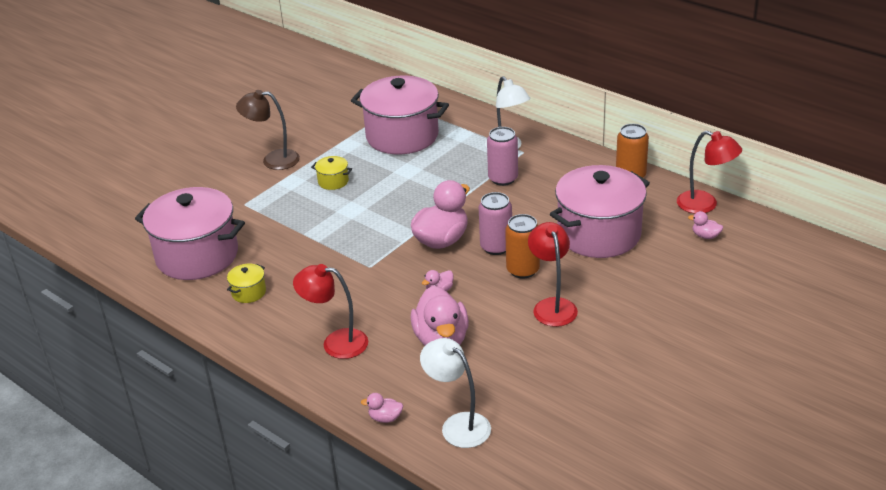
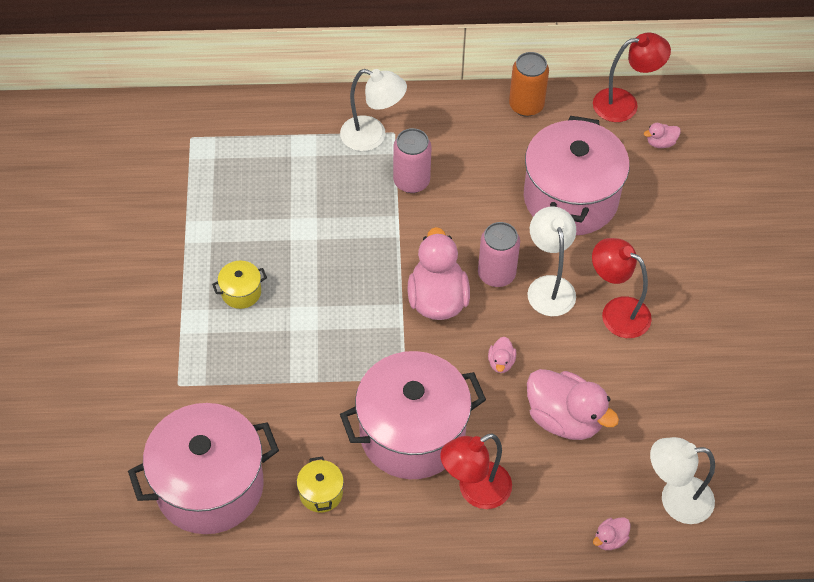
camera: 45 degrees left, 20 degrees up
brown lamp [236,90,300,170] -> none
pink pot [351,76,449,154] -> pink pot moved to [340,351,486,479]
orange can [505,214,540,279] -> white lamp [527,207,576,316]

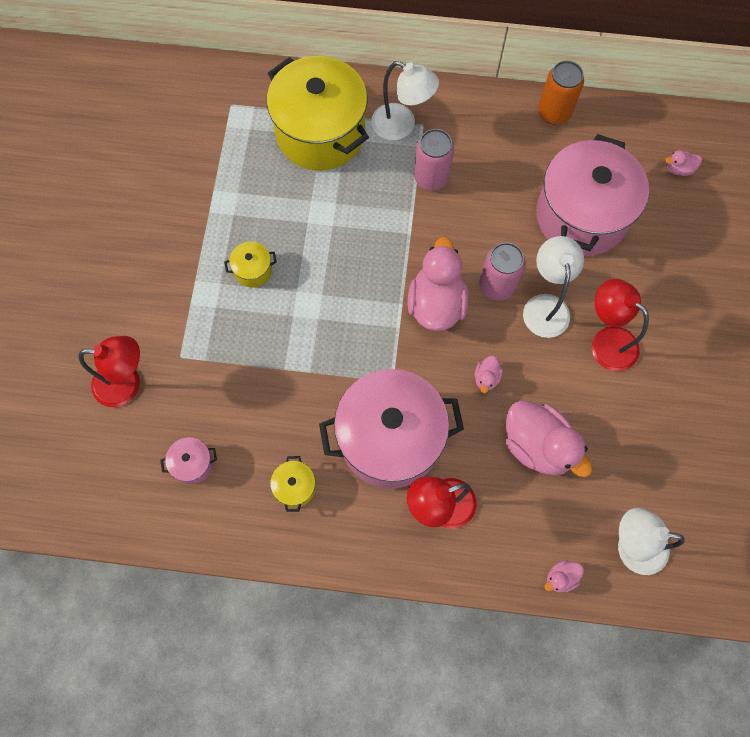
camera: 10 degrees right, 15 degrees up
pink pot [128,403,279,534] -> pink pot [160,437,217,484], size x0.40
red lamp [593,33,671,122] -> red lamp moved to [79,336,140,407]
none -> yellow pot [267,56,369,171]

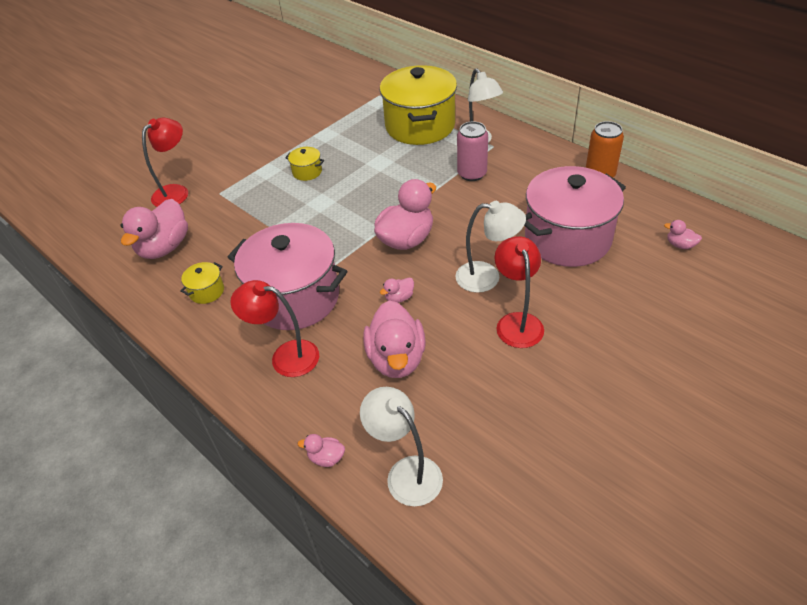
camera: 40 degrees right, 25 degrees down
red lamp [79,336,140,407] -> red lamp turned 90 degrees counterclockwise [142,118,188,207]
pink pot [160,437,217,484] -> pink duck [120,199,188,259]
pink can [479,242,525,301] -> none
white lamp [523,236,584,338] -> white lamp turned 60 degrees clockwise [456,201,526,293]

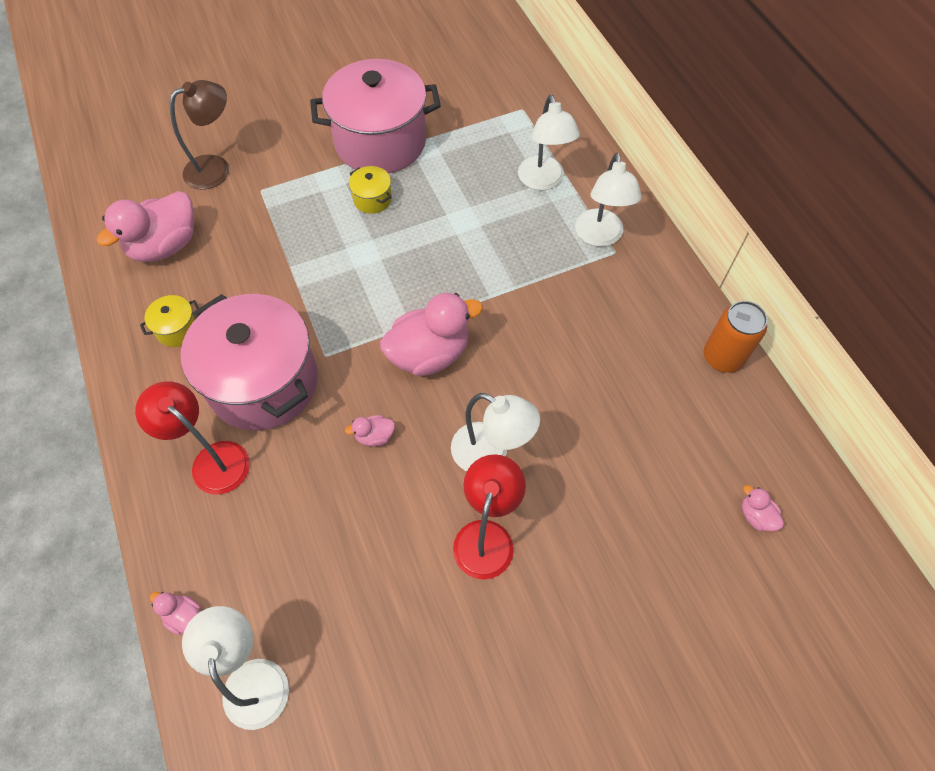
camera: 20 degrees right, 15 degrees up
red lamp [142,118,188,207] -> brown lamp [170,80,229,190]
pink duck [363,300,426,378] -> none
yellow pot [380,65,457,145] -> white lamp [518,95,580,190]
pink can [457,121,488,181] -> none
pink pot [524,166,626,267] -> pink pot moved to [310,59,441,174]

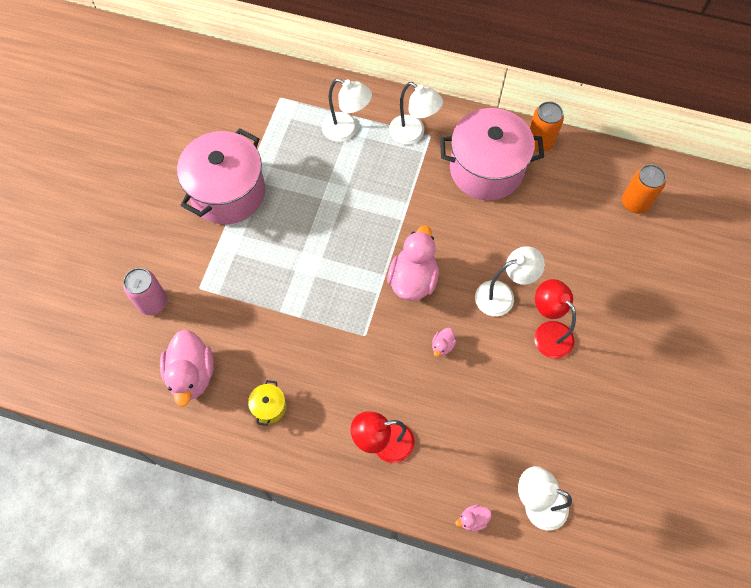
camera: 50 degrees left, 5 degrees up
brown lamp [170,80,229,190] -> pink can [123,268,167,315]
pink pot [181,294,318,431] -> pink pot moved to [440,108,544,200]
yellow pot [349,166,392,214] -> none
pink duck [742,485,784,532] -> orange can [622,164,666,214]

